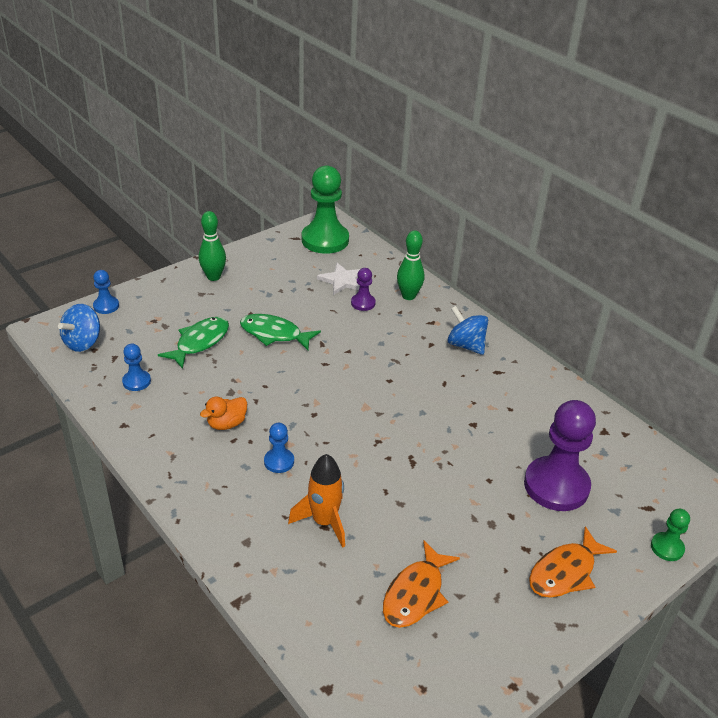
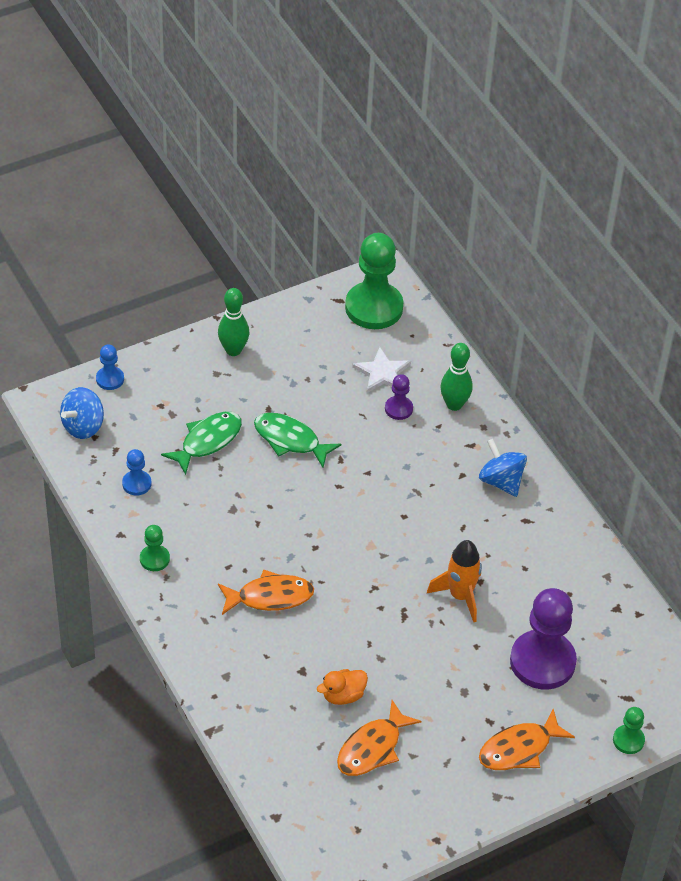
camera: 10 degrees right, 10 degrees up
orange duck [200,396,247,430] -> orange duck moved to [317,669,368,705]
blue pawn [264,423,294,473] -> orange fish [218,569,314,615]
orange rocket [288,454,345,548] -> orange rocket moved to [427,540,482,622]
none -> green pawn [140,525,170,571]

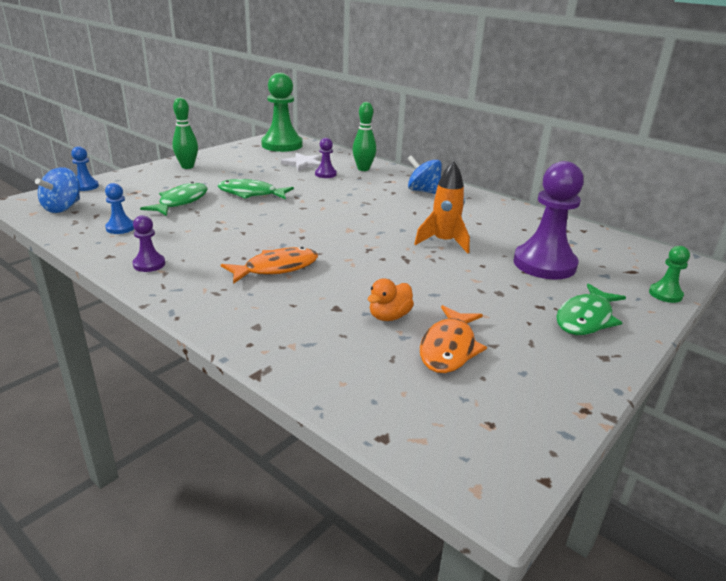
camera: 20 degrees left, 20 degrees down
green pawn [140,525,170,571] -> purple pawn [133,215,165,272]
orange fish [479,709,575,770] -> green fish [556,283,626,335]

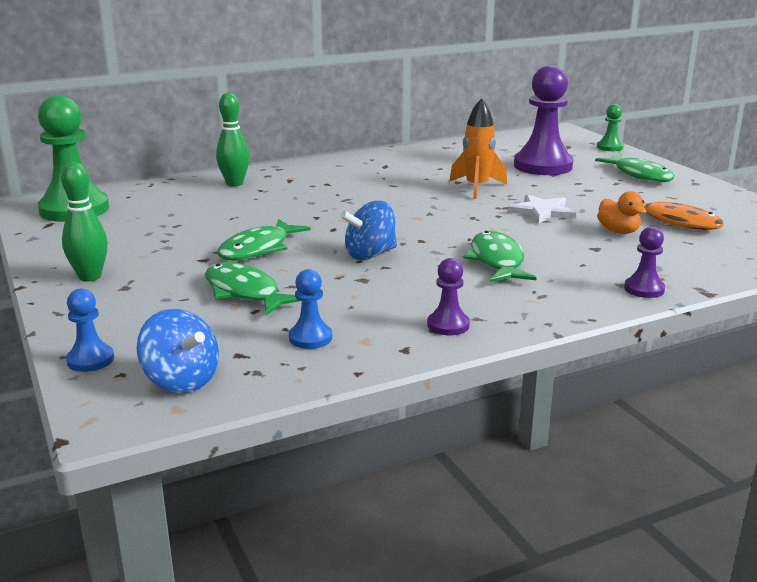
camera: 65 degrees left, 5 degrees down
orange fish [221,247,318,284] -> green fish [463,231,537,282]
white star [281,153,322,171] -> white star moved to [508,194,576,224]
purple pawn [315,138,337,178] -> purple pawn moved to [624,227,665,298]
blue spinning top [407,155,442,194] -> blue spinning top moved to [340,201,397,260]

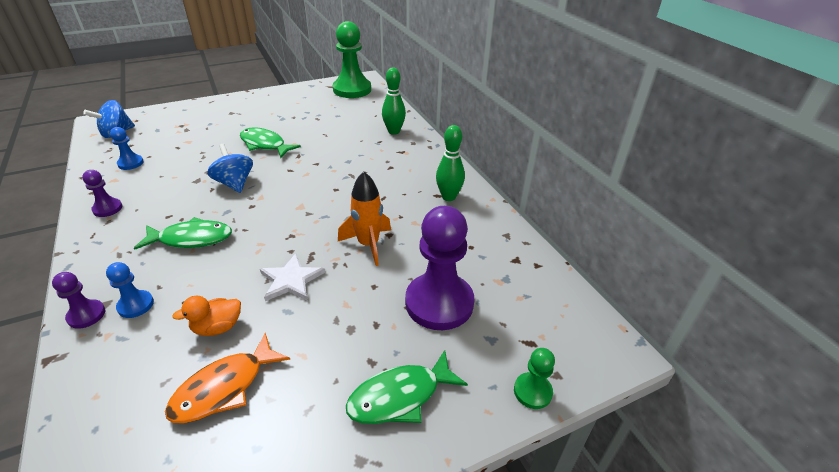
camera: 90 degrees right, 15 degrees up
green bowling pin [61,162,108,282] -> green bowling pin moved to [436,125,465,201]
blue pawn [66,289,114,372] -> blue pawn moved to [106,262,154,318]
green fish [205,262,300,315] -> none

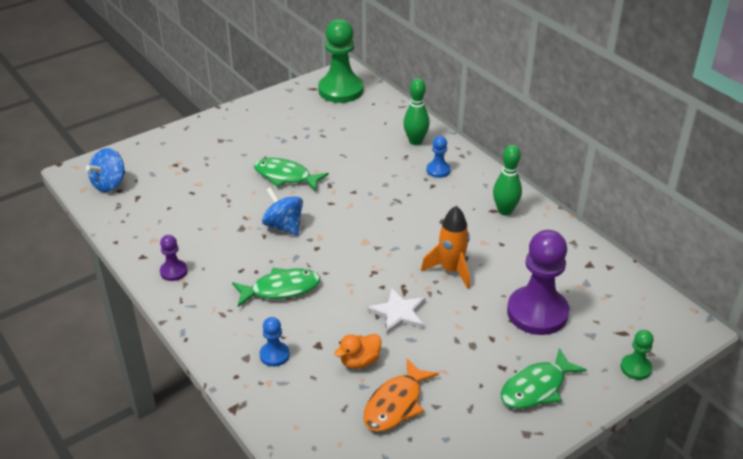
camera: 10 degrees left, 0 degrees up
purple pawn [52,272,105,329] -> none
blue pawn [110,127,144,170] -> blue pawn moved to [427,136,450,178]

